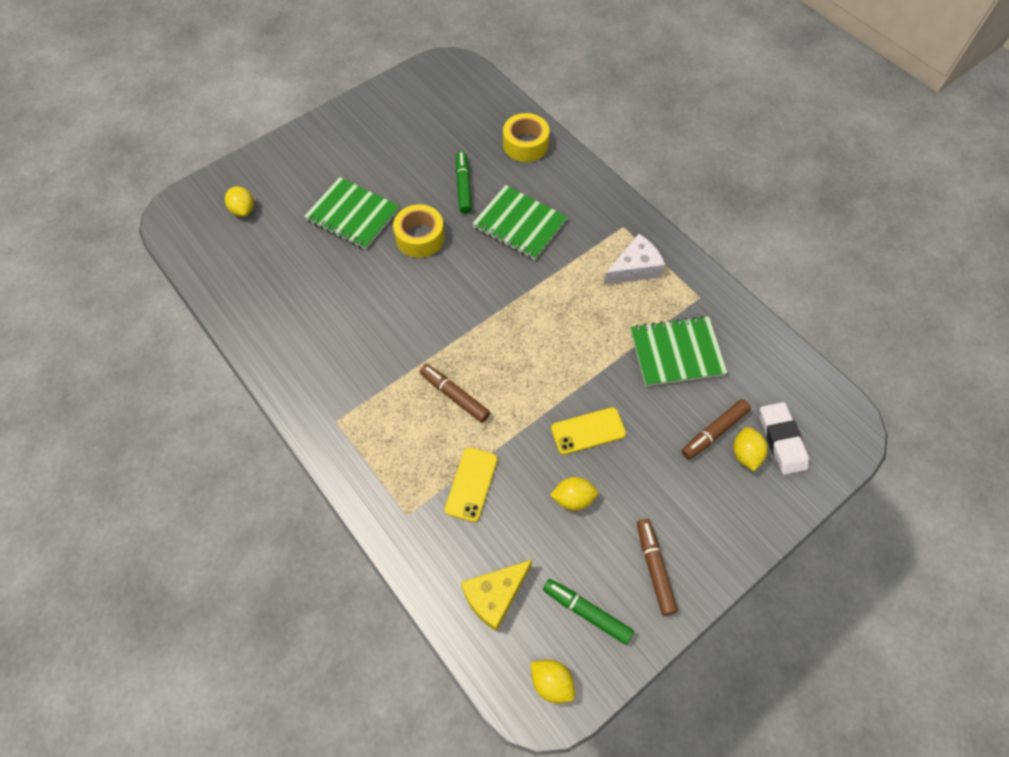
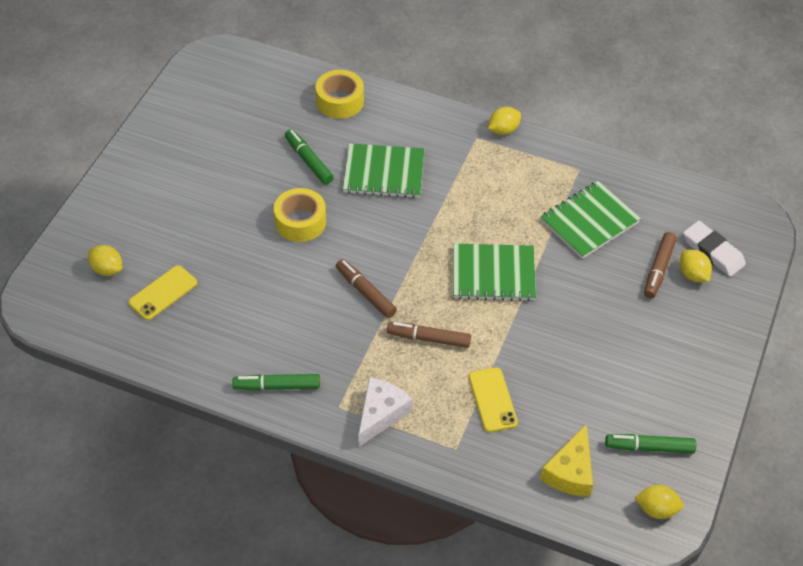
camera: 30 degrees left, 10 degrees down
green notebook [304,177,399,250] -> green notebook moved to [453,243,536,301]
yellow lemon [550,477,598,511] -> yellow lemon moved to [488,107,521,135]
yellow phone [551,407,626,455] -> yellow phone moved to [128,265,197,320]
white cheese [603,234,665,285] -> white cheese moved to [358,377,413,447]
brown marker [637,519,678,616] -> brown marker moved to [336,259,397,318]
none -> green marker [233,374,320,391]

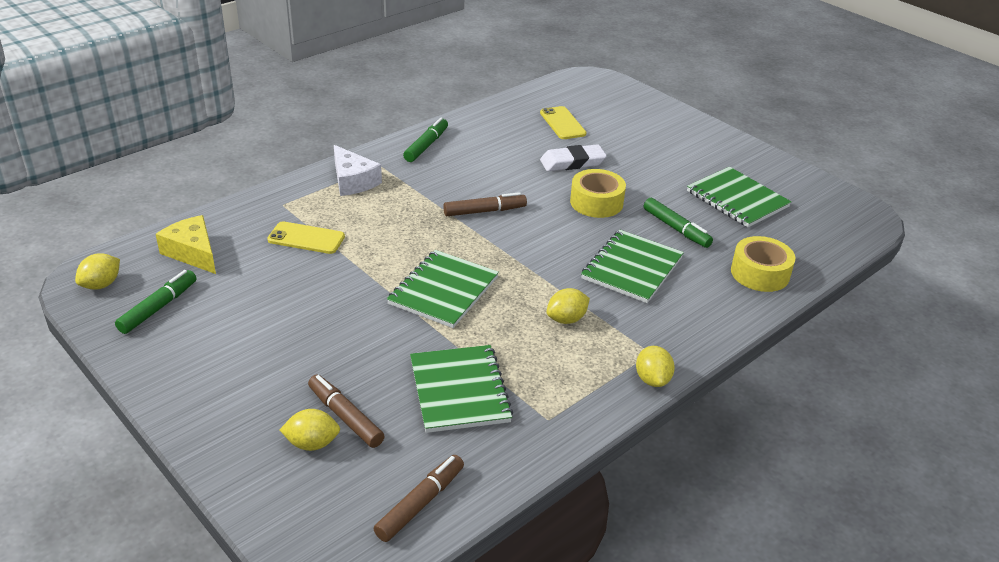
camera: 115 degrees right, 15 degrees down
yellow lemon [88,245,122,276] -> yellow lemon moved to [546,288,590,324]
green marker [285,129,334,185] -> green marker turned 60 degrees clockwise [644,198,713,248]
brown marker [387,322,471,348] -> brown marker moved to [374,455,464,542]
white eraser [683,221,746,277] -> white eraser moved to [540,144,607,171]
none -> green notebook [687,167,791,227]

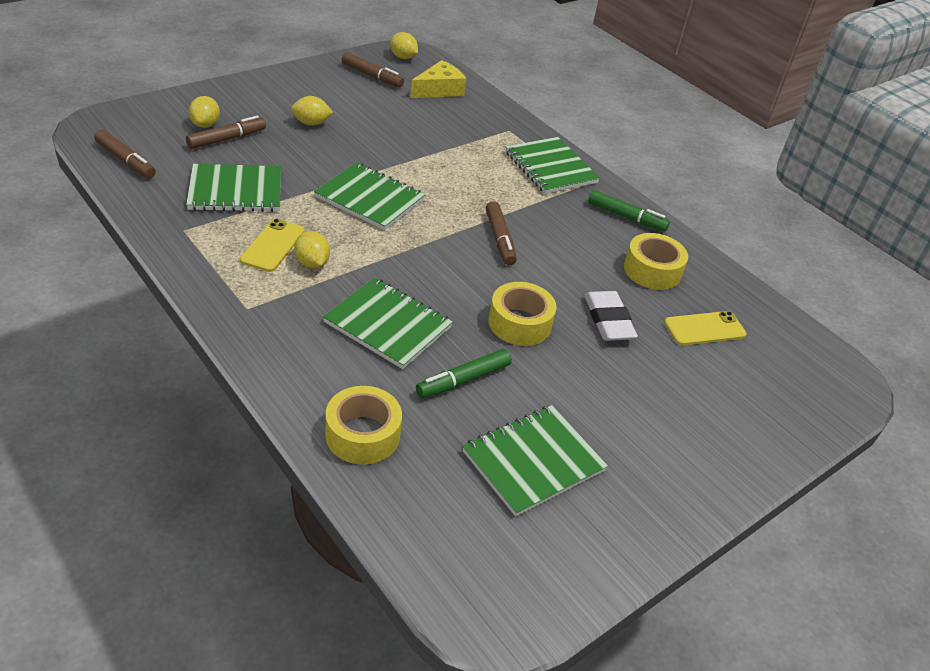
camera: 90 degrees right, 5 degrees up
green marker [115,270,196,334] -> brown marker [342,52,404,88]
yellow phone [267,221,345,254] -> yellow phone moved to [240,219,305,272]
white cheese [334,145,382,196] -> green notebook [506,137,600,194]
yellow lemon [636,346,675,387] -> yellow lemon moved to [291,96,333,126]
none -> yellow tape [624,233,688,290]

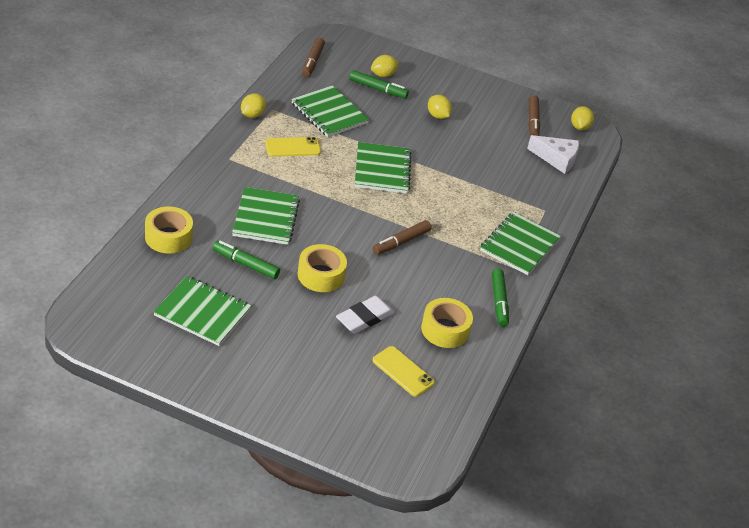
camera: 60 degrees right, 0 degrees up
brown marker [186,116,266,149] -> green marker [350,70,409,99]
yellow lemon [294,231,330,268] -> yellow lemon moved to [241,93,266,118]
yellow cheese [410,60,466,98] -> white cheese [527,135,579,174]

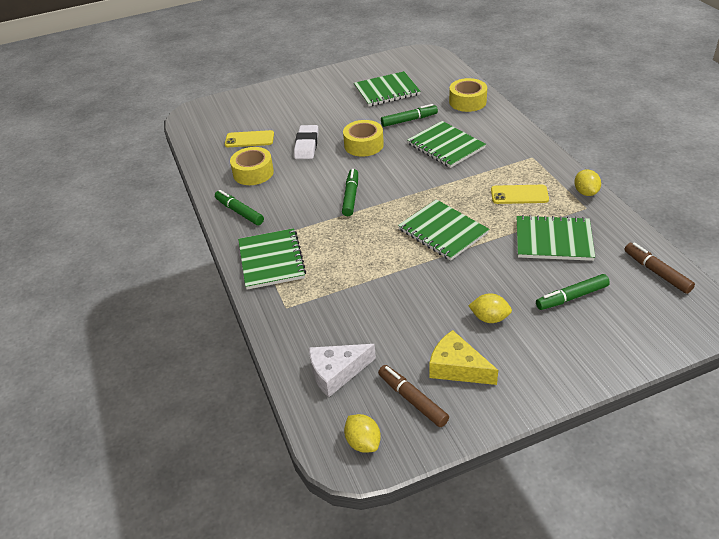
camera: 145 degrees right, 0 degrees up
yellow phone [265,137,321,157] -> yellow phone turned 60 degrees clockwise [491,185,549,204]
yellow lemon [371,55,399,77] -> none
brown marker [373,220,432,255] -> green marker [342,169,358,216]
none -> yellow cheese [429,330,498,385]

